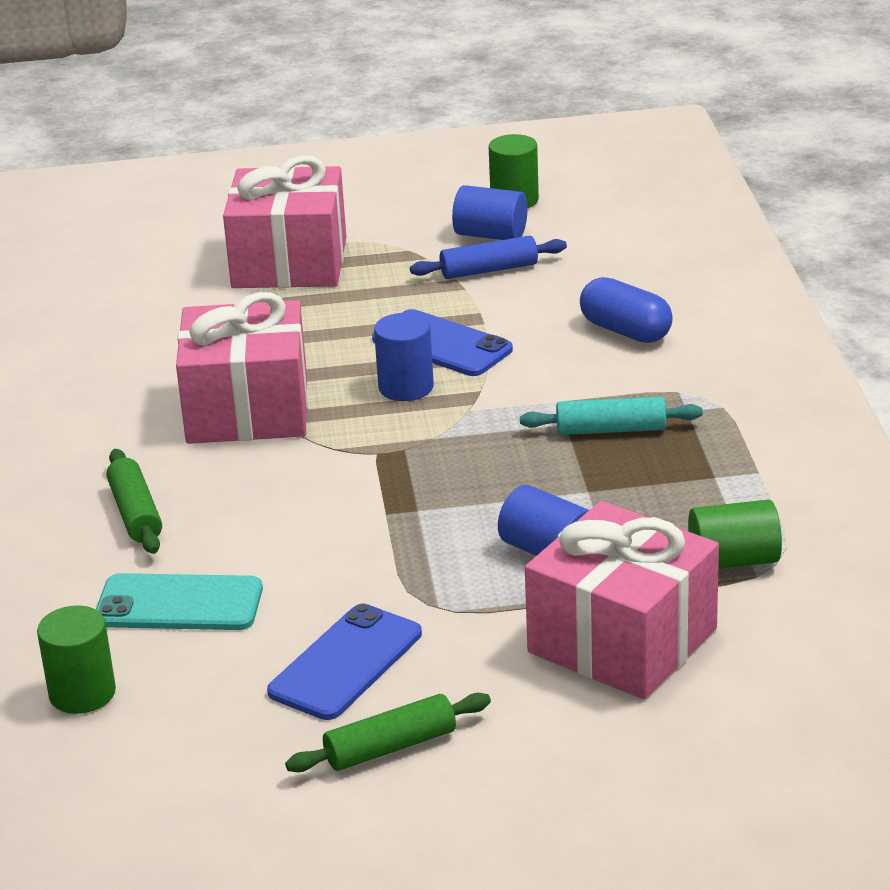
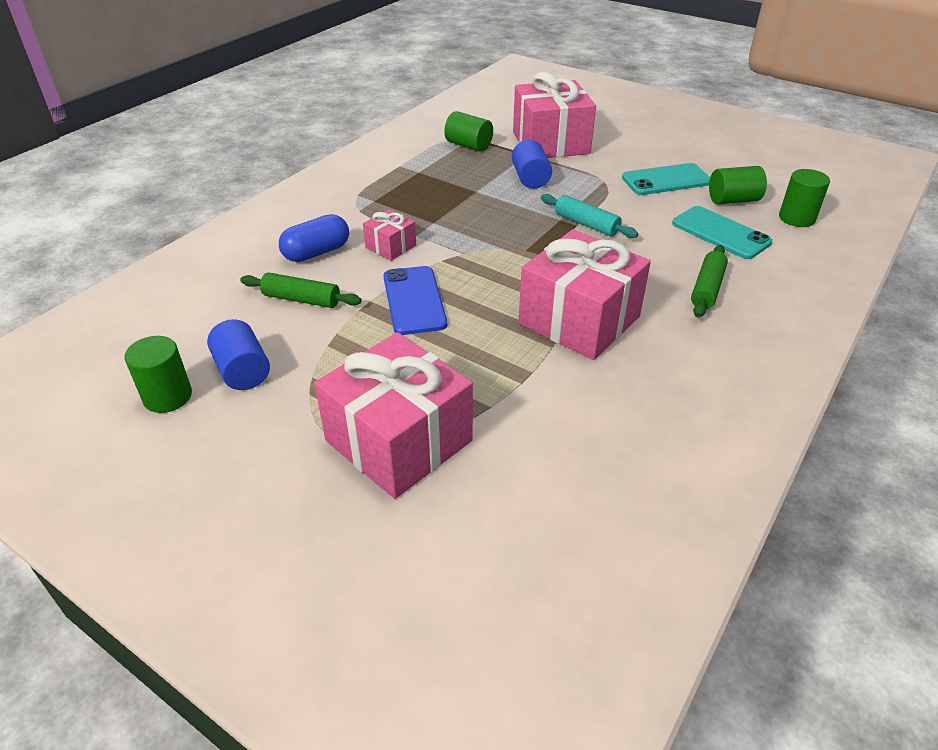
camera: 140 degrees left, 10 degrees up
blue phone [267,604,422,720] -> turquoise phone [622,163,710,195]
green rolling pin [285,693,491,772] -> green rolling pin moved to [240,272,362,308]
blue cylinder [374,313,434,401] -> none
blue rolling pin [410,236,567,279] -> none
turquoise rolling pin [520,397,703,435] -> turquoise rolling pin moved to [541,194,638,238]
blue capsule [580,277,673,343] -> blue capsule turned 60 degrees clockwise [279,214,349,262]
none -> pink gift [363,209,416,261]
none -> green cylinder [709,166,767,204]

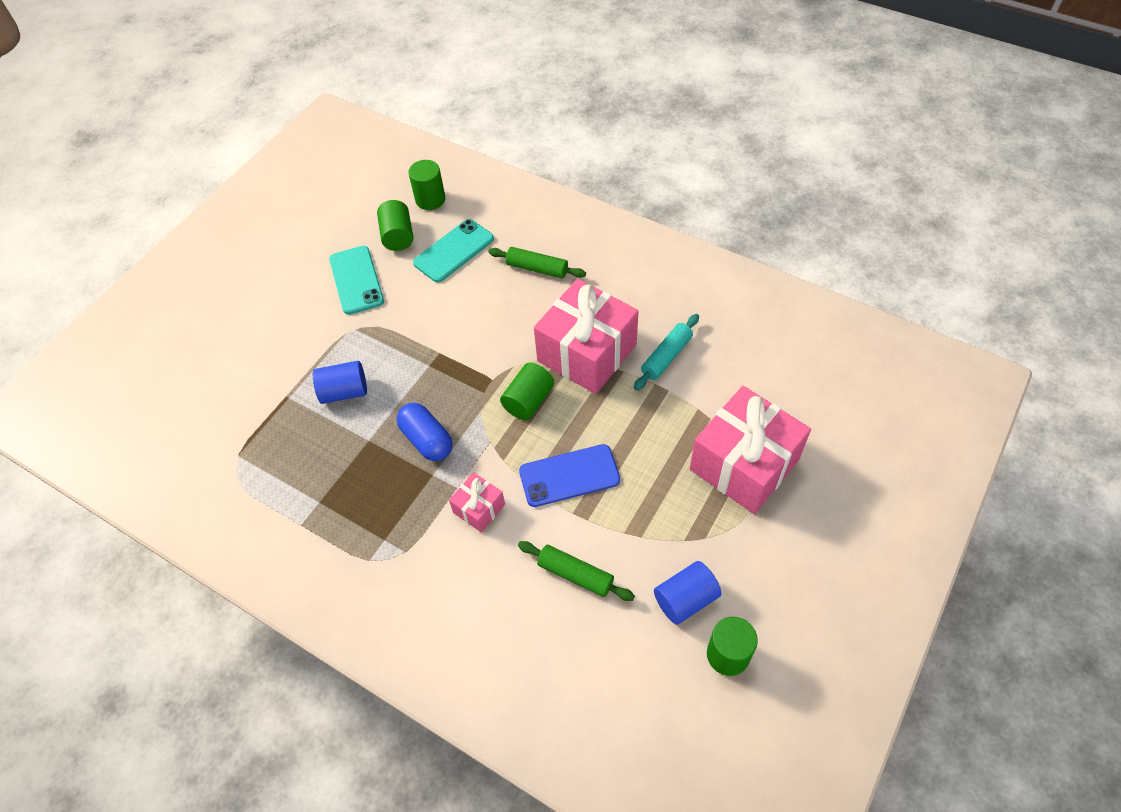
camera: 90 degrees left, 15 degrees up
green rolling pin [240,272,362,308] -> green rolling pin turned 75 degrees counterclockwise [518,541,635,601]
blue capsule [279,214,349,262] -> blue capsule moved to [396,403,453,461]
green cylinder [444,111,493,152] -> green cylinder moved to [500,363,554,420]
pink gift [513,72,596,158] -> none
turquoise rolling pin [541,194,638,238] -> turquoise rolling pin moved to [634,314,699,391]

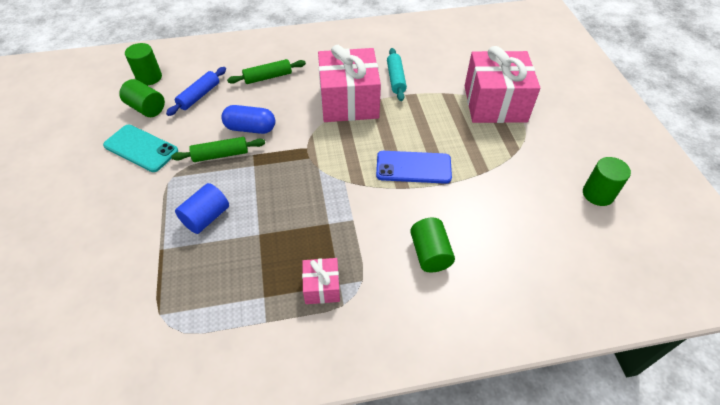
camera: 45 degrees left, 5 degrees down
blue capsule [396,403,453,461] -> blue capsule moved to [221,105,275,134]
turquoise phone [413,219,494,282] -> blue rolling pin [166,67,226,116]
pink gift [449,472,505,533] -> pink gift moved to [302,258,340,304]
green cylinder [500,363,554,420] -> green cylinder moved to [410,218,455,272]
green rolling pin [518,541,635,601] -> green rolling pin moved to [171,137,265,162]
blue phone [519,444,620,507] -> blue phone turned 60 degrees clockwise [376,151,452,184]
blue cylinder [654,561,721,625] -> none

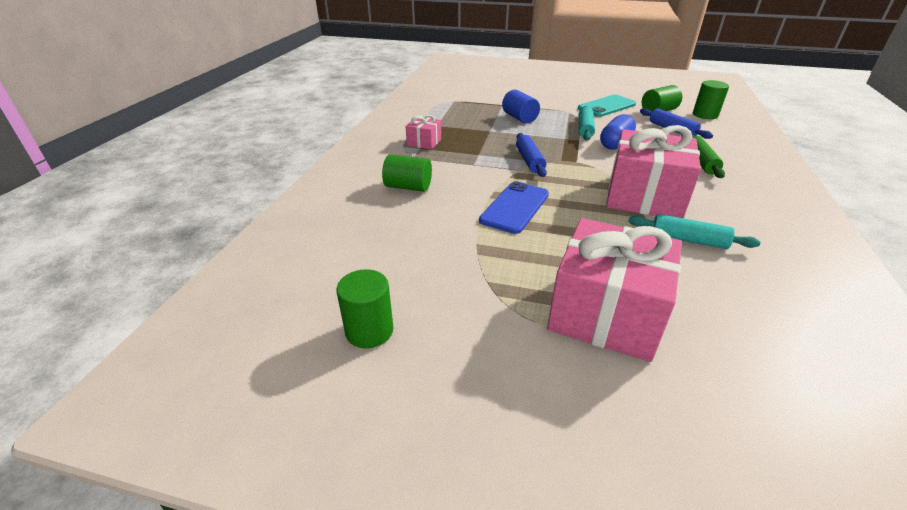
camera: 115 degrees right, 15 degrees down
green rolling pin [171,137,265,162] -> turquoise rolling pin [579,106,595,140]
none -> blue rolling pin [516,133,547,177]

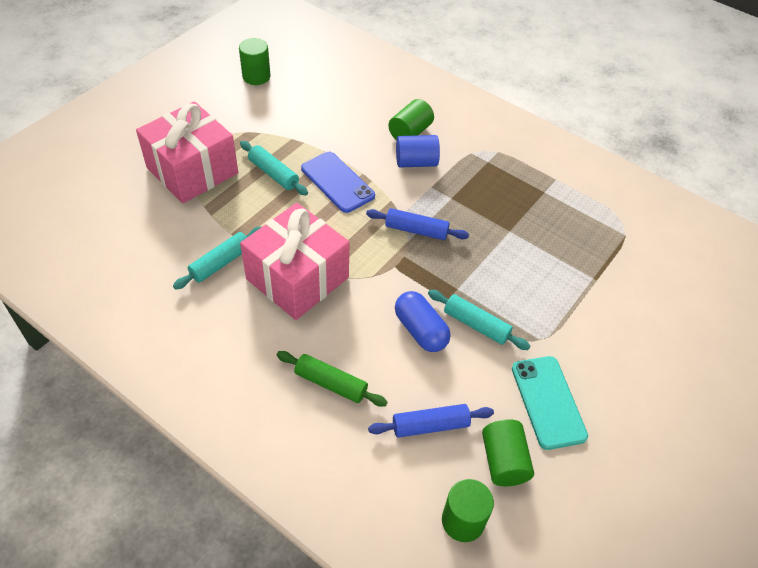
camera: 110 degrees right, 15 degrees up
pink gift [406,115,441,150] -> none
blue cylinder [502,90,540,124] -> blue cylinder moved to [396,135,440,168]
none -> turquoise rolling pin [240,141,308,195]

